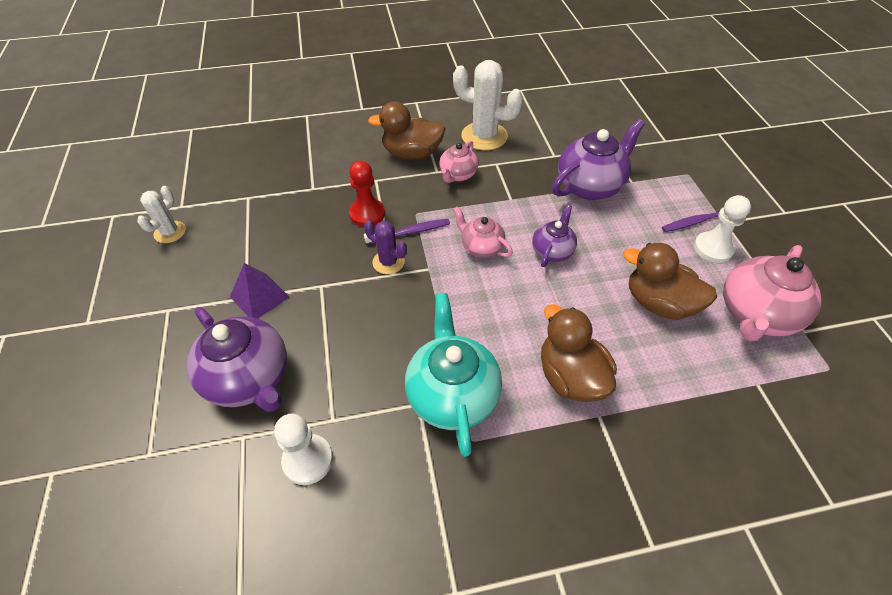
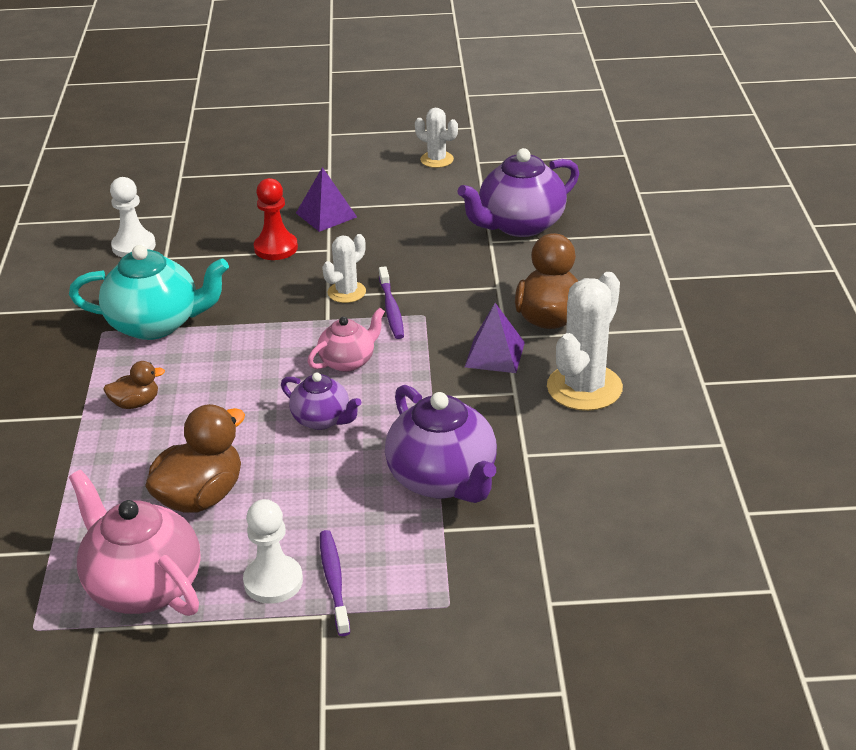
camera: 100 degrees right, 15 degrees down
purple teapot [186,307,287,411] -> purple teapot moved to [457,148,579,237]
red pawn [349,161,385,227] -> red pawn moved to [254,178,298,260]
purple cactus [364,220,407,274] -> white cactus [322,234,366,303]
pink teapot [439,141,478,183] -> purple pyramid [465,303,525,373]
brown duck [541,304,617,402] -> brown duck [103,361,165,409], size x0.54

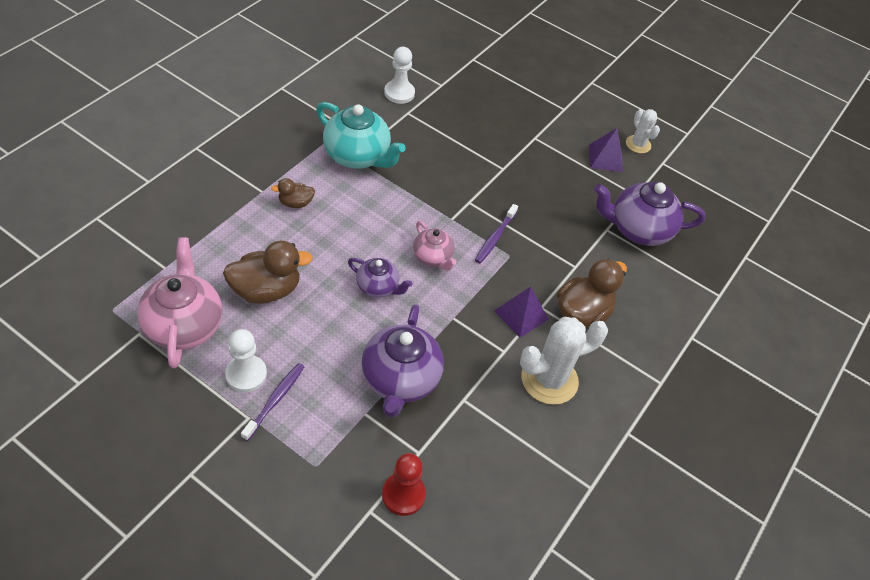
camera: 30 degrees right, 15 degrees up
brown duck [103,361,165,409] -> brown duck turned 150 degrees clockwise [271,178,315,208]
red pawn [254,178,298,260] -> red pawn moved to [382,453,426,516]
purple teapot [281,372,361,430] -> purple teapot turned 45 degrees counterclockwise [348,258,413,298]
purple pyramid [296,167,357,232] -> purple pyramid moved to [589,128,623,172]
pink teapot [308,307,385,372] -> pink teapot turned 60 degrees clockwise [413,221,457,271]
white cactus [322,234,366,303] -> none

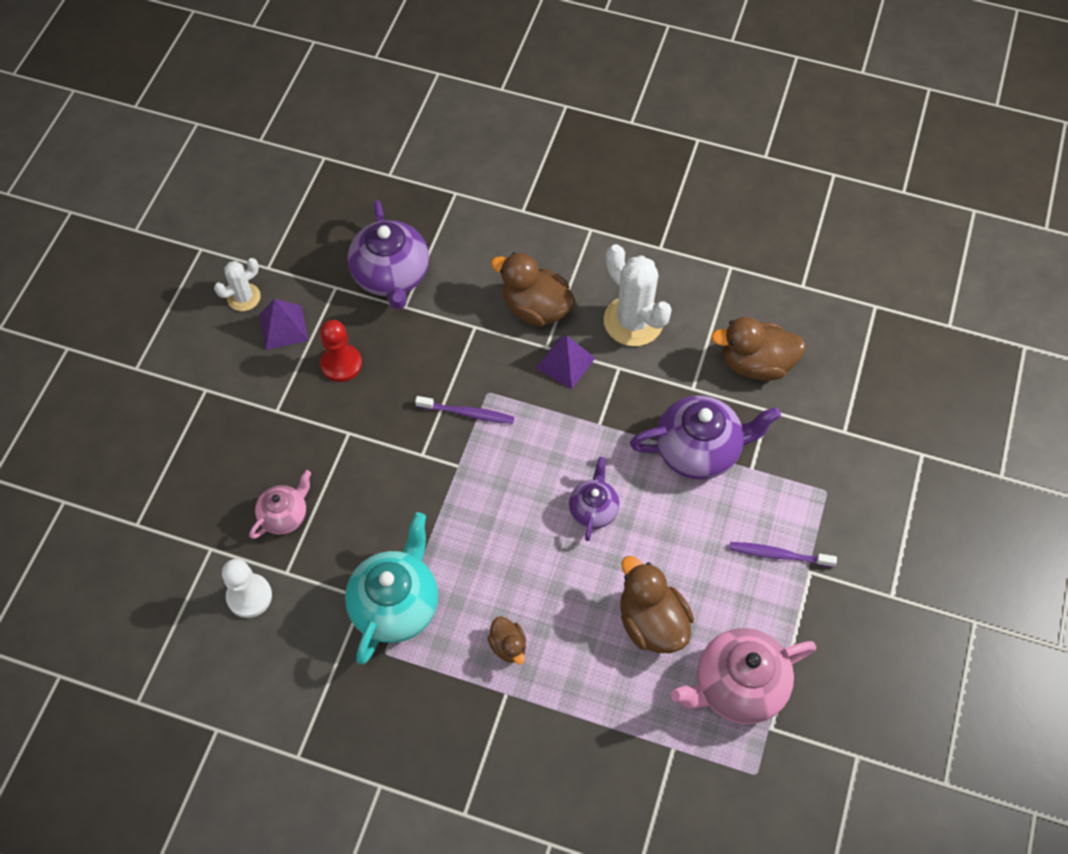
camera: 100 degrees left, 10 degrees up
white pawn [225,329,267,393] -> none
red pawn [382,453,426,516] -> red pawn moved to [320,320,362,382]
pink teapot [413,221,457,271] -> pink teapot moved to [249,470,311,539]
none -> brown duck [711,317,806,381]

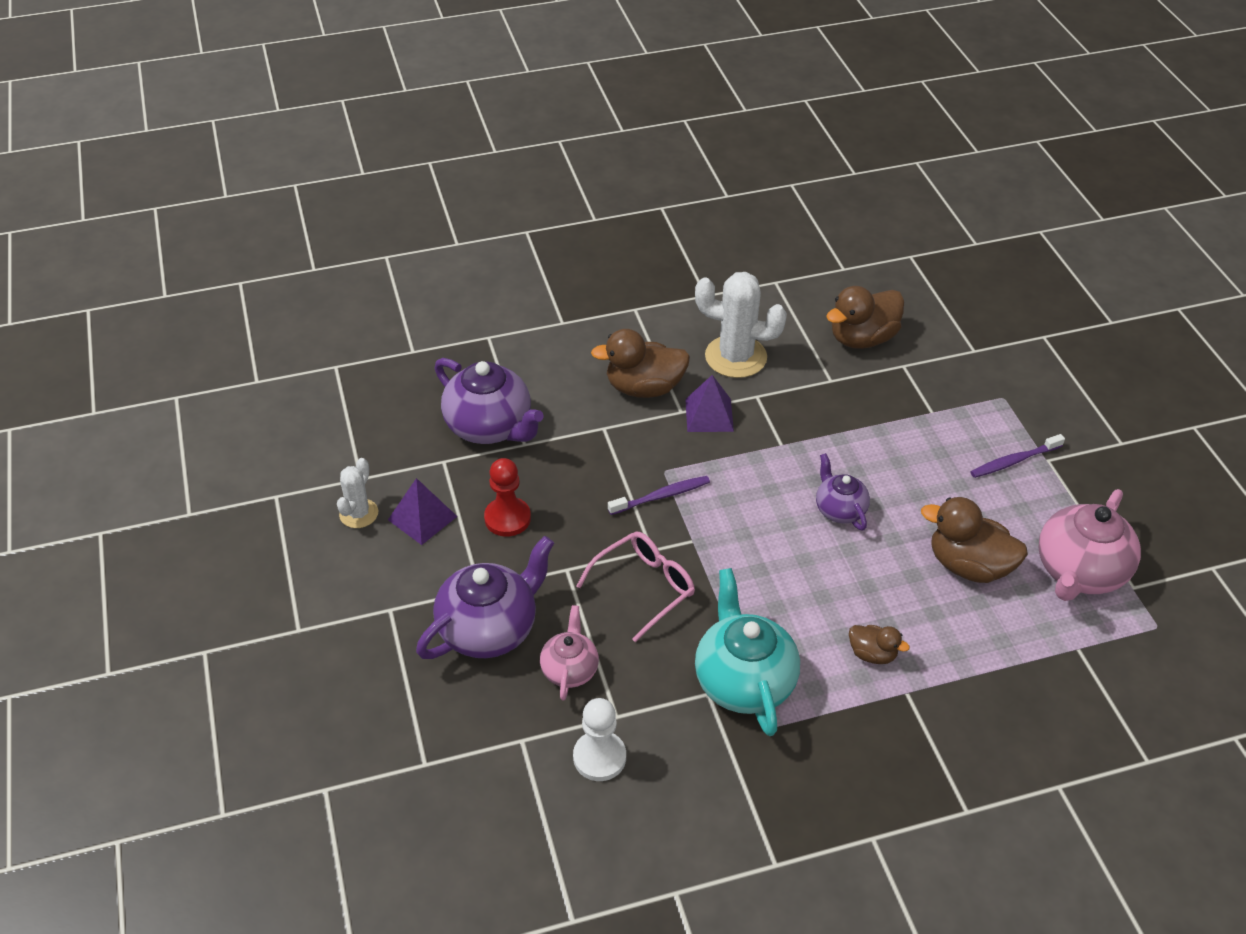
camera: 35 degrees left, 15 degrees down
purple teapot [630,395,781,480] -> purple teapot moved to [416,536,554,659]
none -> pink glasses [576,532,695,642]

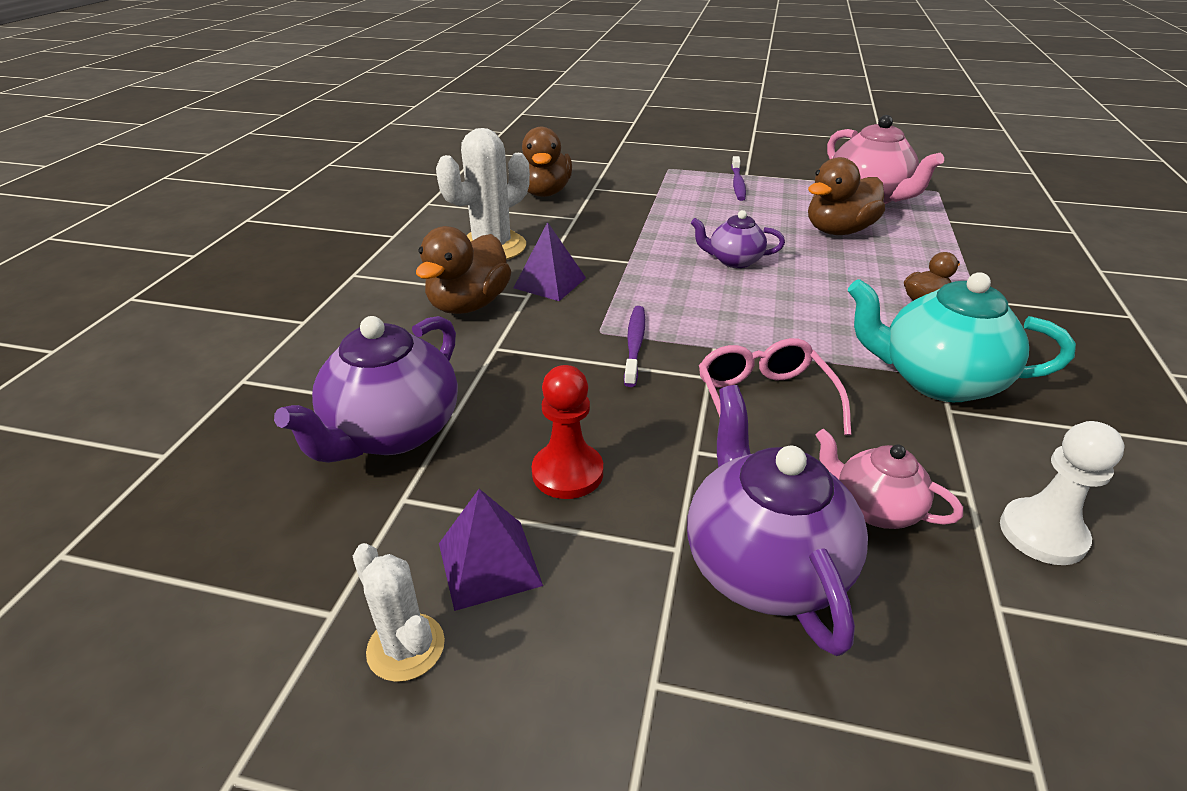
camera: 60 degrees left, 10 degrees down
purple teapot [434,358,544,444] -> purple teapot turned 135 degrees clockwise [274,316,458,463]

